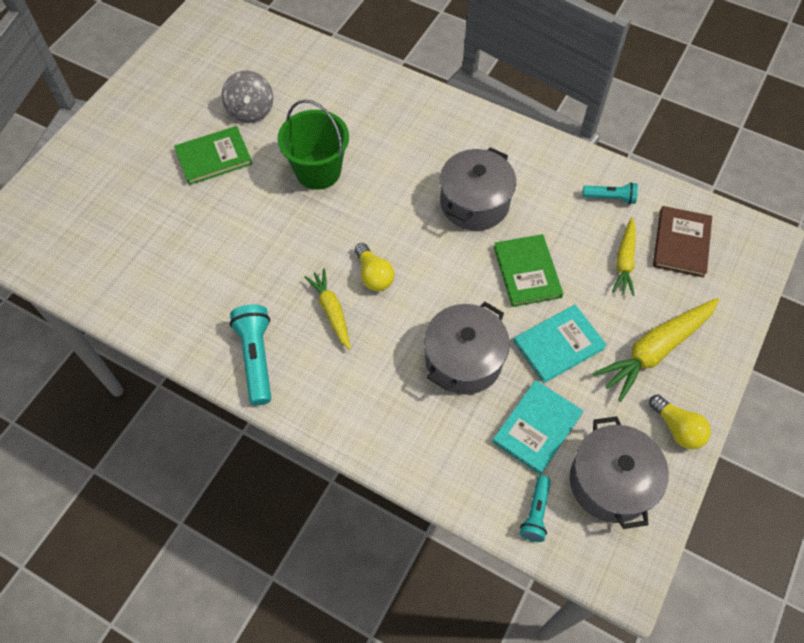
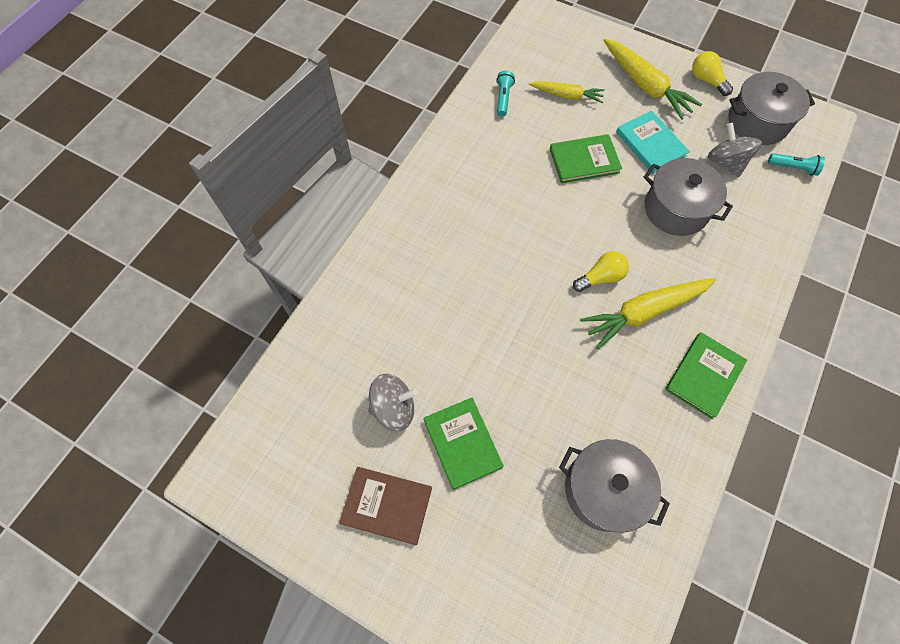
camera: 90 degrees left, 5 degrees up
turquoise flashlight [230,305,271,405] -> green book [665,332,747,419]
green bucket [277,99,349,190] -> none
yellow carrot [304,269,351,350] -> yellow carrot [580,278,716,349], size x1.63
grey pot [440,147,516,231] -> grey pot moved to [559,439,670,532]
turquoise book [492,380,583,474] -> grey spinning top [708,123,762,177]
yellow light bulb [649,395,711,449] -> yellow light bulb turned 90 degrees counterclockwise [692,51,733,96]
brown book [653,206,712,278] -> brown book moved to [339,467,432,545]

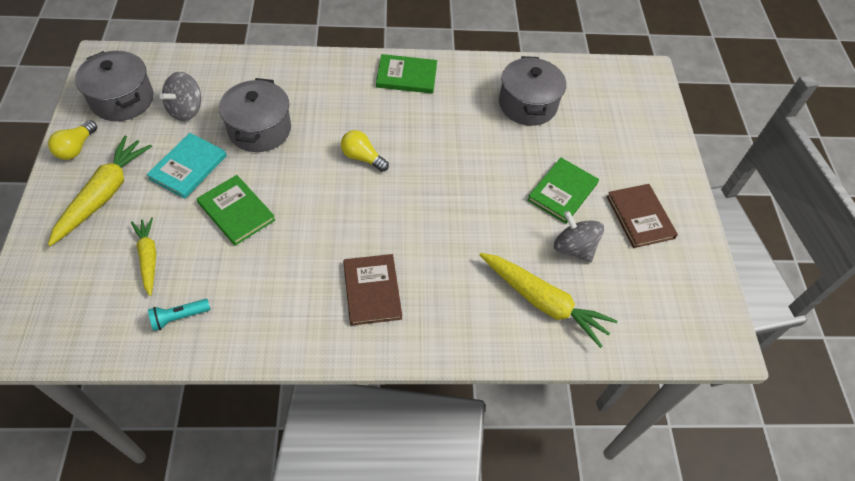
camera: 125 degrees left, 10 degrees down
yellow carrot [580,278,716,349] -> yellow carrot moved to [480,253,617,348]
turquoise flashlight [768,153,825,176] -> none
none -> brown book [343,254,402,326]

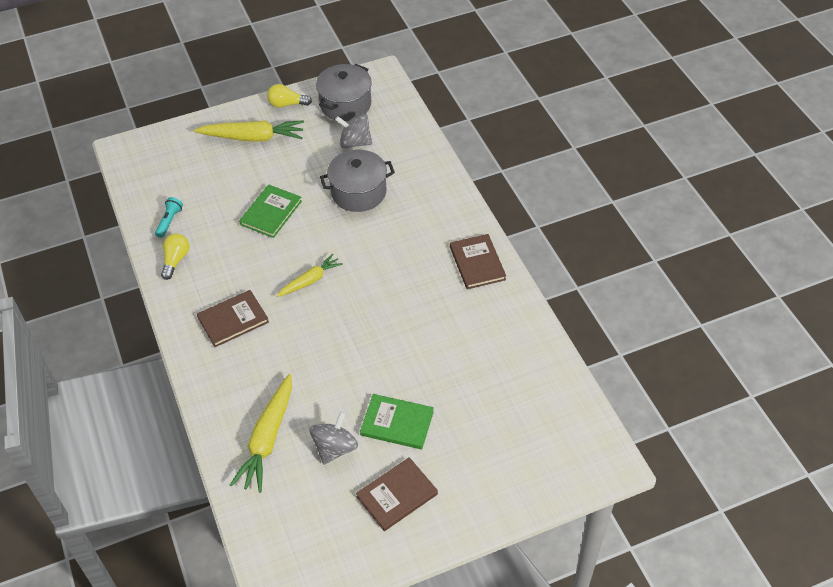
camera: 75 degrees right, 5 degrees down
yellow carrot [131,217,156,296] -> yellow carrot moved to [276,254,343,297]
turquoise book [146,133,227,199] -> none
turquoise flashlight [148,299,210,331] -> turquoise flashlight turned 60 degrees clockwise [155,197,183,238]
yellow light bulb [341,130,389,172] -> yellow light bulb moved to [161,233,190,280]
green book [376,54,437,94] -> brown book [450,234,506,289]
grey pot [499,56,566,126] -> none

